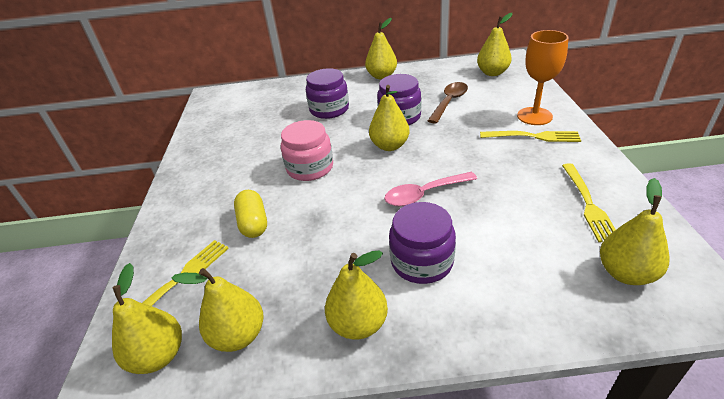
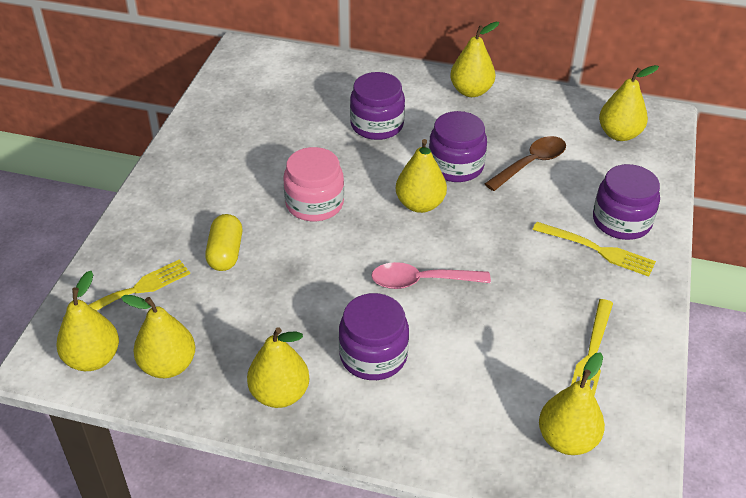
camera: 15 degrees right, 5 degrees up
orange goblet [517,30,569,125] -> purple jar [593,164,660,240]

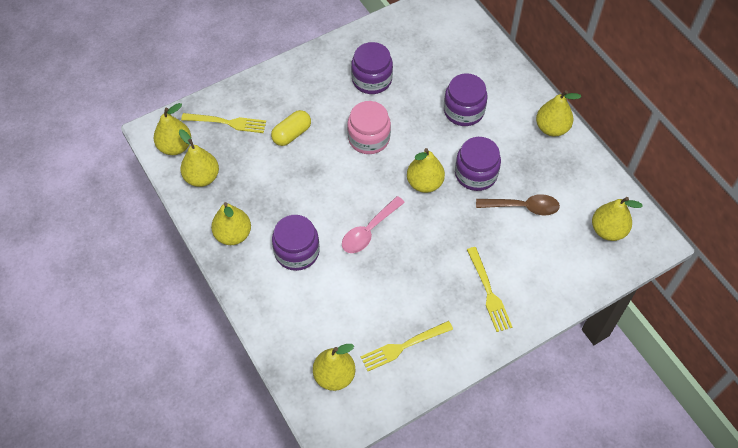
camera: 45 degrees right, 15 degrees up
pink spoon [371,262,491,289] -> pink spoon turned 90 degrees counterclockwise [342,196,405,253]
purple jar [593,164,660,240] -> purple jar moved to [351,42,393,94]

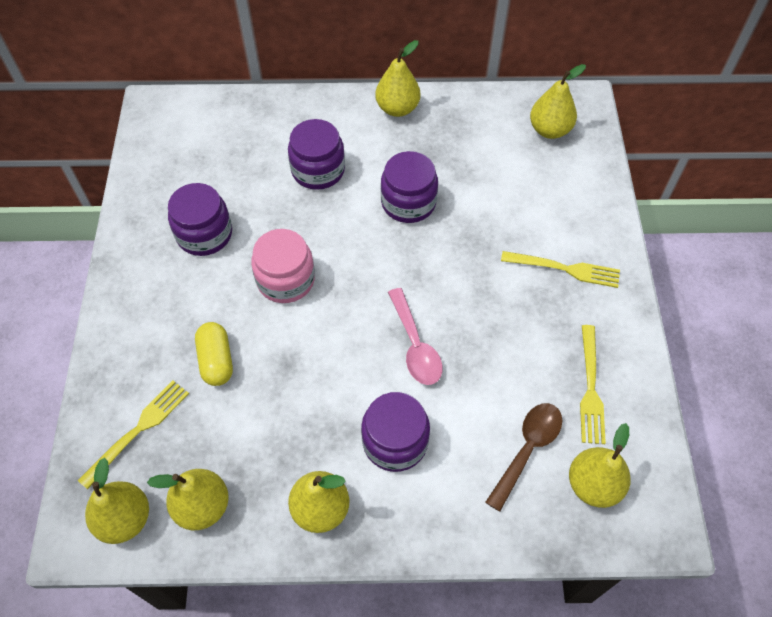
camera: 60 degrees left, 0 degrees up
yellow pear [407,148,445,193] -> none
brown spoon [476,194,560,215] -> brown spoon moved to [485,403,562,512]

